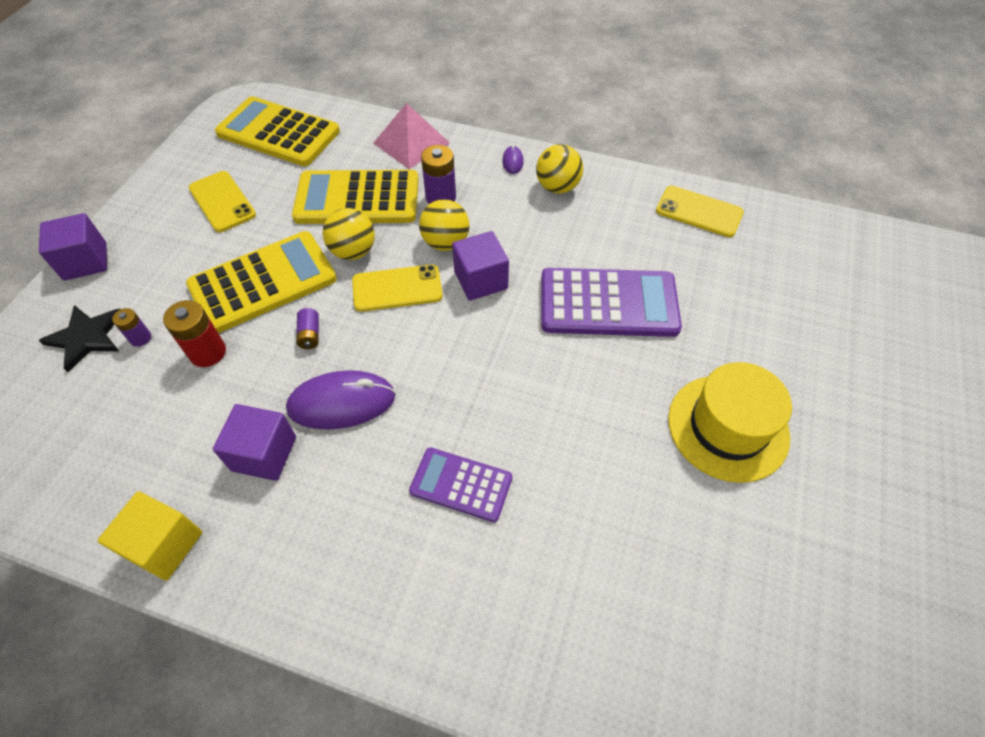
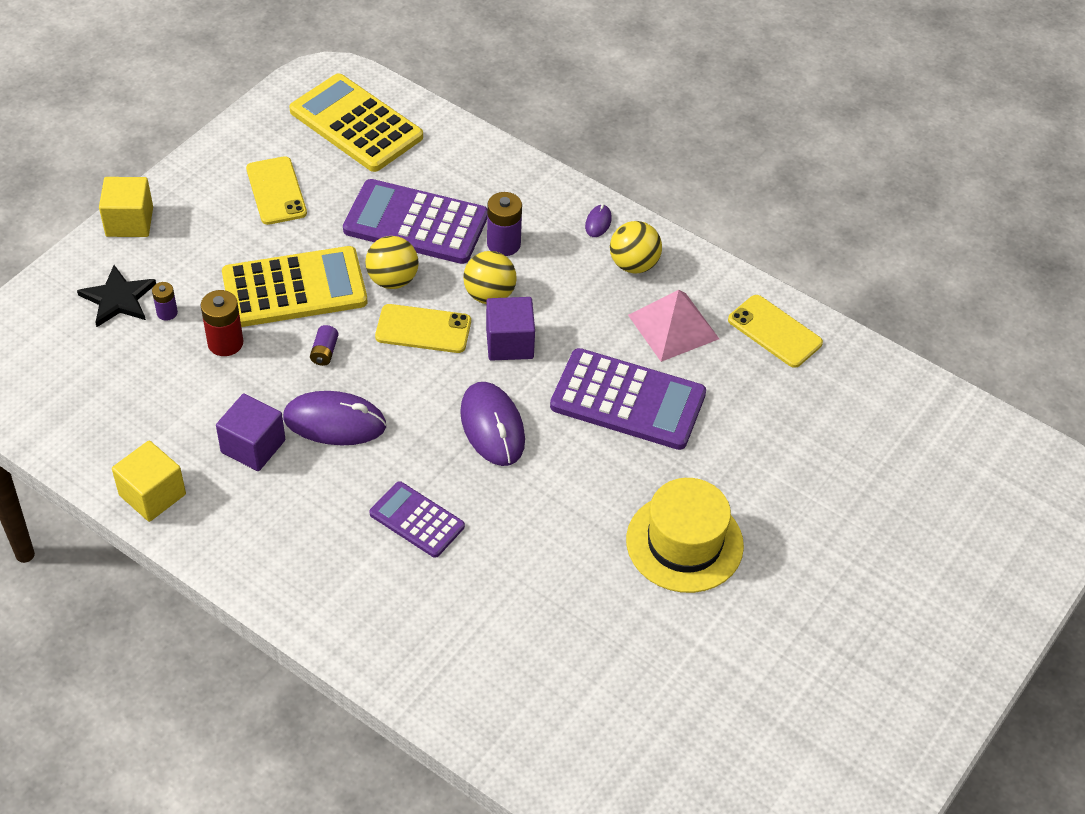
camera: 15 degrees right, 5 degrees down
purple cube [39,213,107,281] -> yellow cube [99,177,153,237]
yellow calculator [292,170,419,224] -> purple calculator [343,179,487,264]
pink pyramid [373,103,450,169] -> pink pyramid moved to [628,290,719,362]
none -> purple mouse [460,382,525,466]

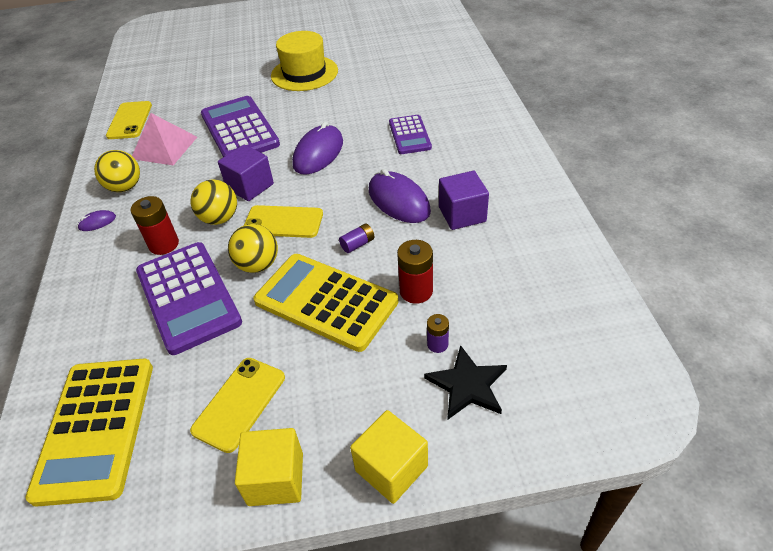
camera: 130 degrees left, 5 degrees down
yellow cube [112,440,186,522] -> yellow cube moved to [235,428,303,506]
yellow phone [375,304,471,353] -> yellow phone turned 45 degrees counterclockwise [244,205,323,238]
purple battery [487,192,522,256] -> red battery [131,196,179,255]

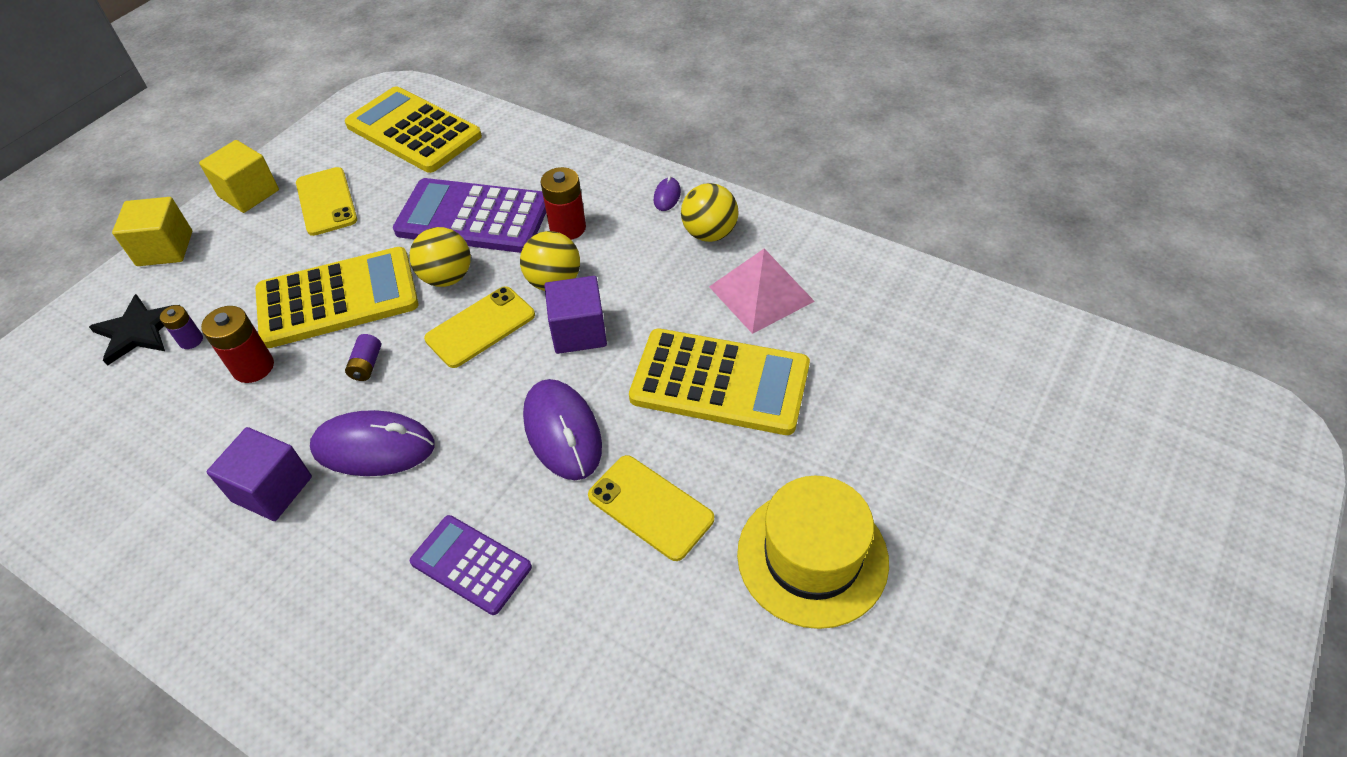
camera: 130 degrees right, 5 degrees up
yellow phone [106,101,152,139] -> yellow phone moved to [588,455,714,561]
purple calculator [201,96,280,157] -> yellow calculator [629,329,810,435]

